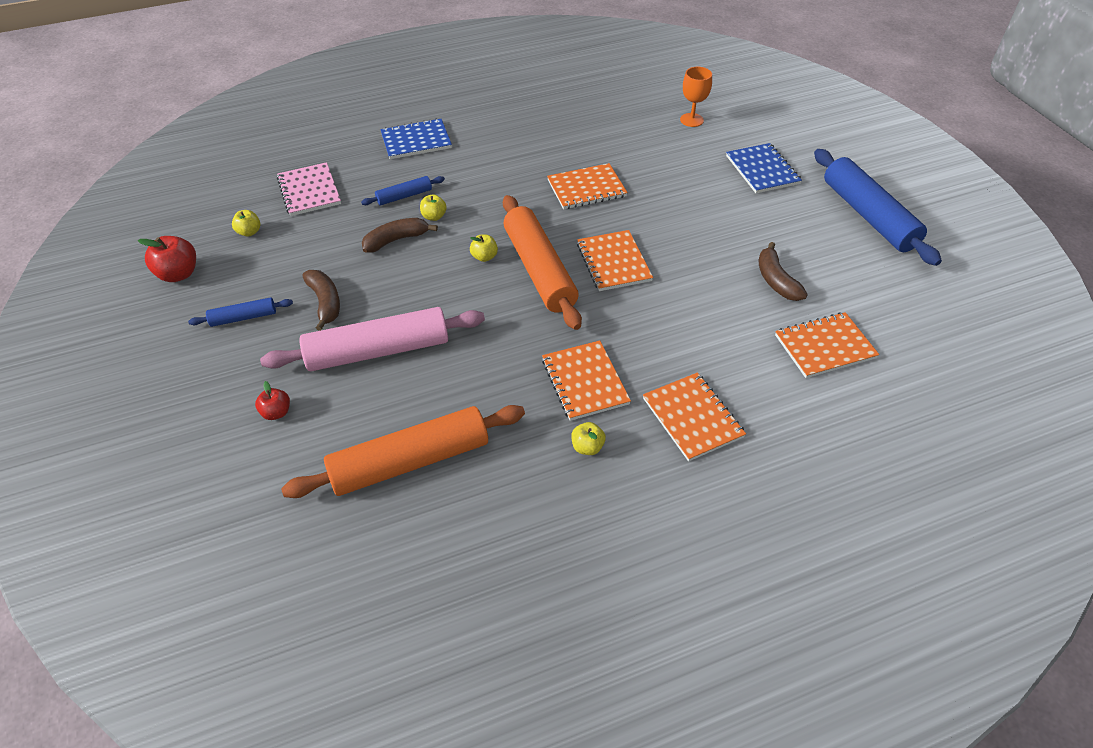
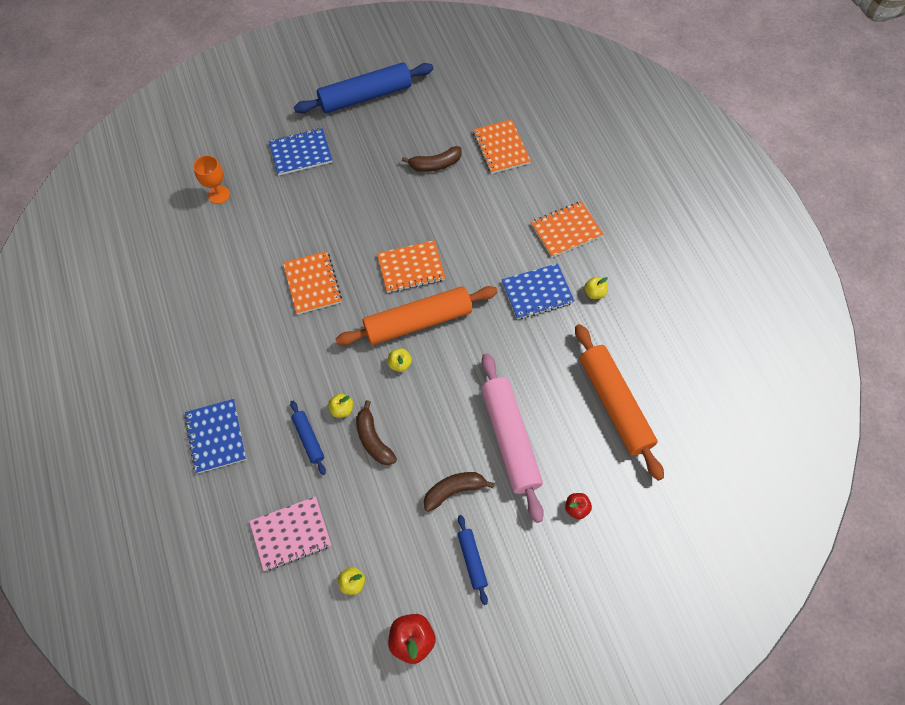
camera: 90 degrees left, 15 degrees up
orange notebook [542,341,631,421] -> blue notebook [502,263,574,319]

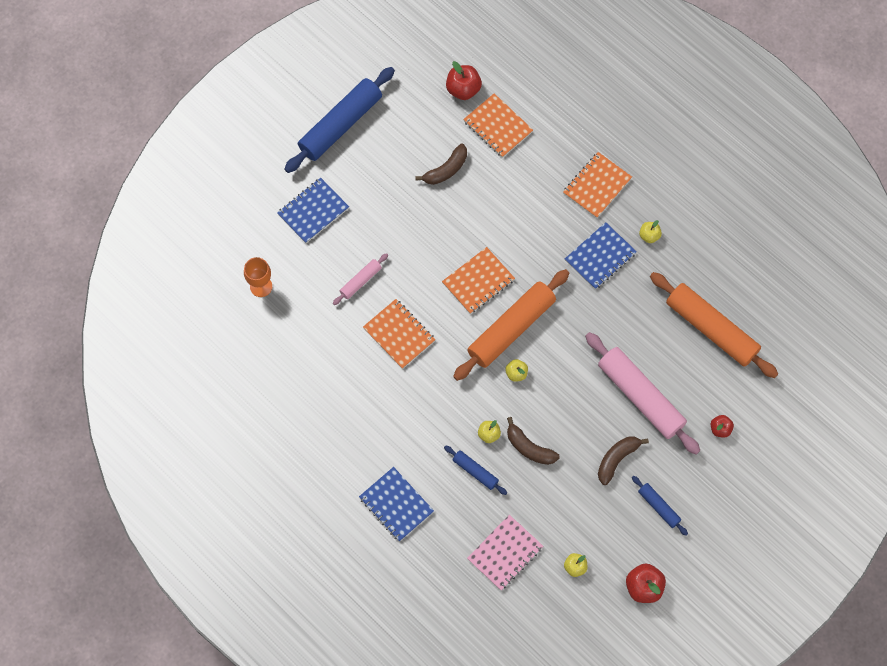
camera: 25 degrees left, 5 degrees up
none -> pink rolling pin [333,253,388,305]
none -> red apple [446,61,482,100]

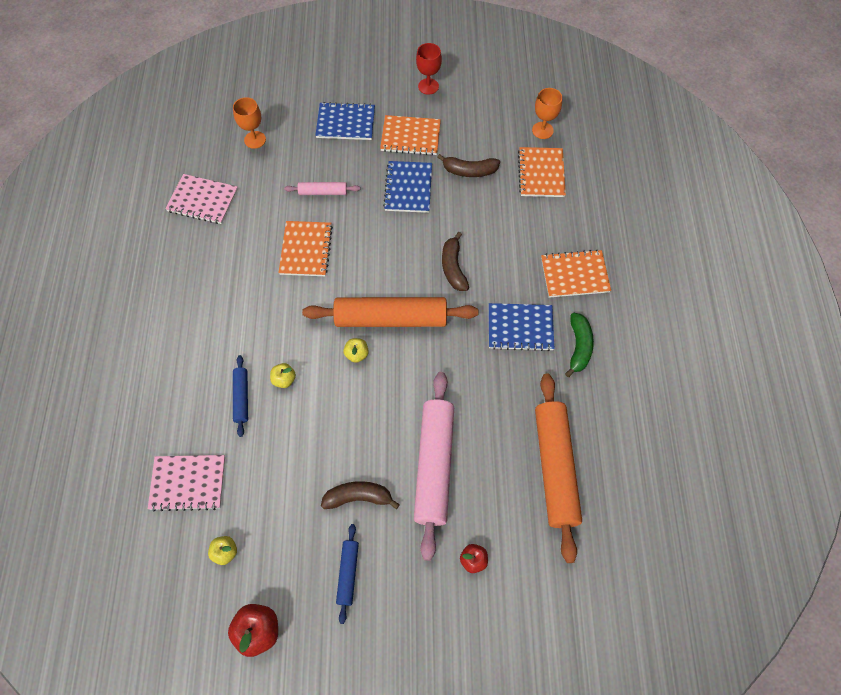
camera: 45 degrees right, 5 degrees down
blue rolling pin [284,67,395,173] -> red goblet [416,43,442,95]
blue notebook [359,467,434,542] -> blue notebook moved to [383,161,432,213]
orange notebook [442,247,515,314] -> orange notebook moved to [380,115,441,155]
red apple [446,61,482,100] -> orange goblet [532,88,562,139]
brown banana [507,417,560,465] -> brown banana moved to [442,232,469,291]
yellow apple [639,220,662,243] -> green banana [565,313,594,377]
none -> pink notebook [165,174,238,224]

